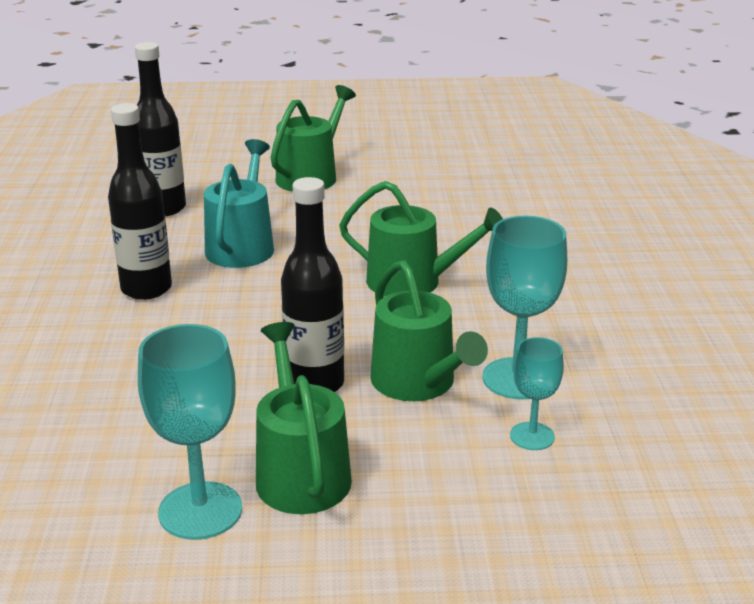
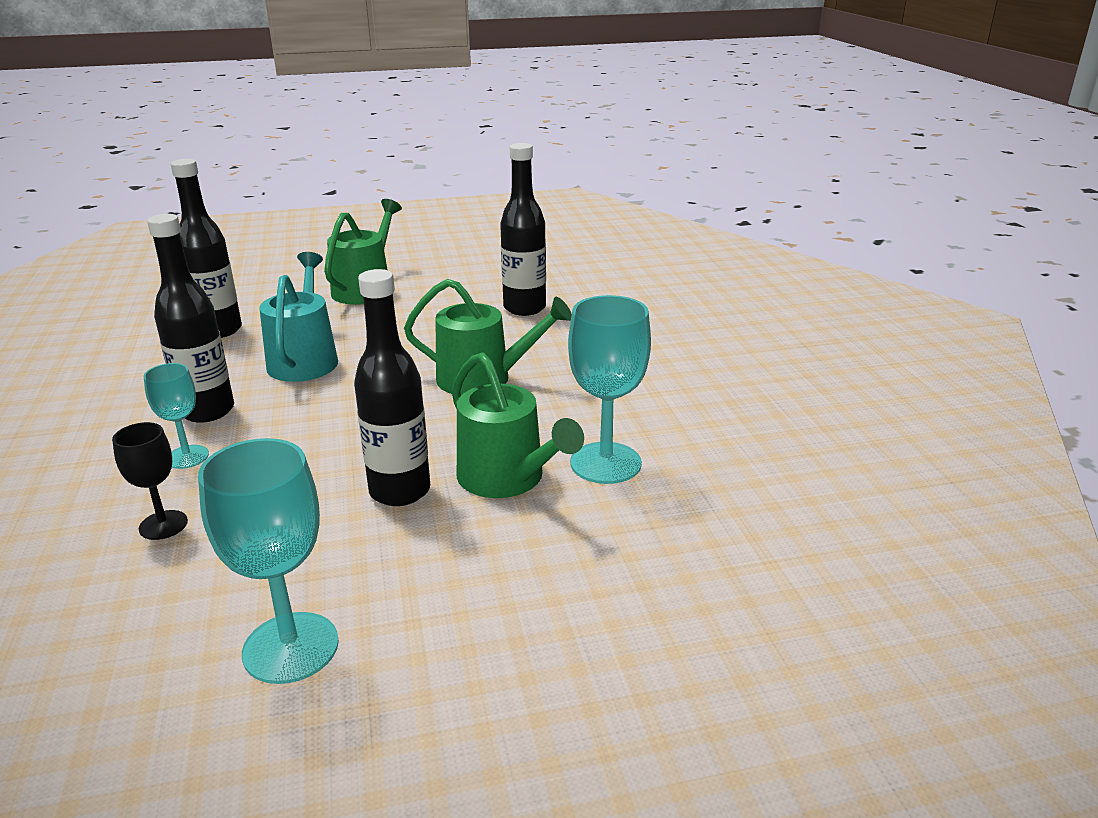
camera: 10 degrees left, 0 degrees up
green watering can [256,322,352,514] -> none
turquoise goblet [510,337,564,450] -> turquoise goblet moved to [144,363,209,469]
none -> black goblet [112,422,188,540]
none -> black bottle [500,143,546,316]

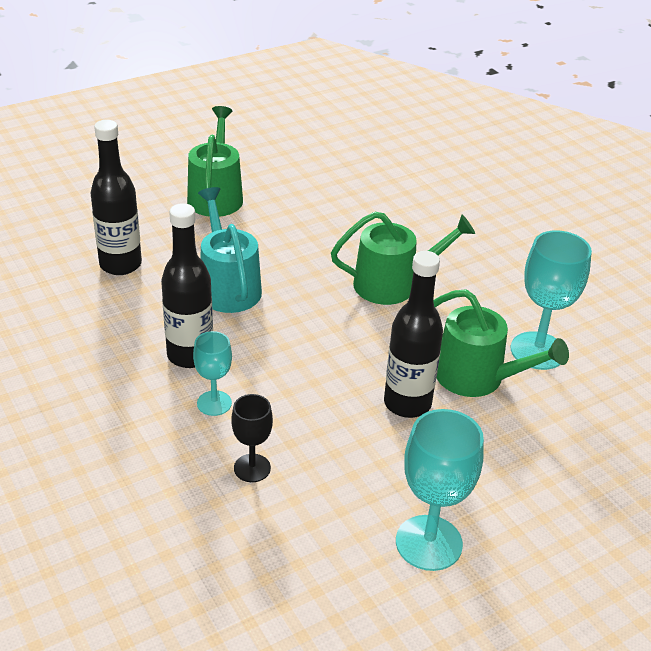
camera: 20 degrees left, 10 degrees up
black bottle [500,143,546,316] -> none

